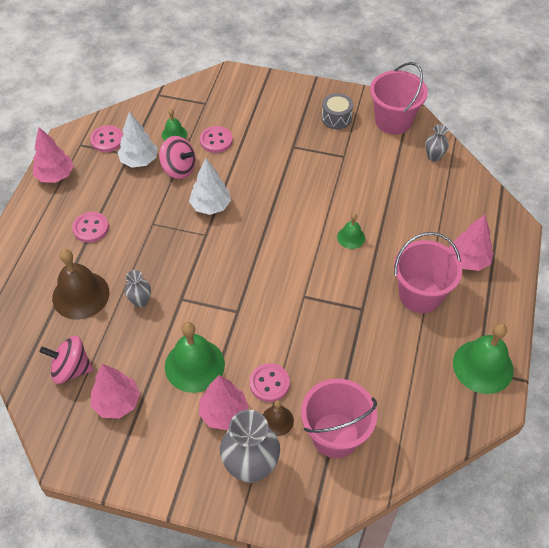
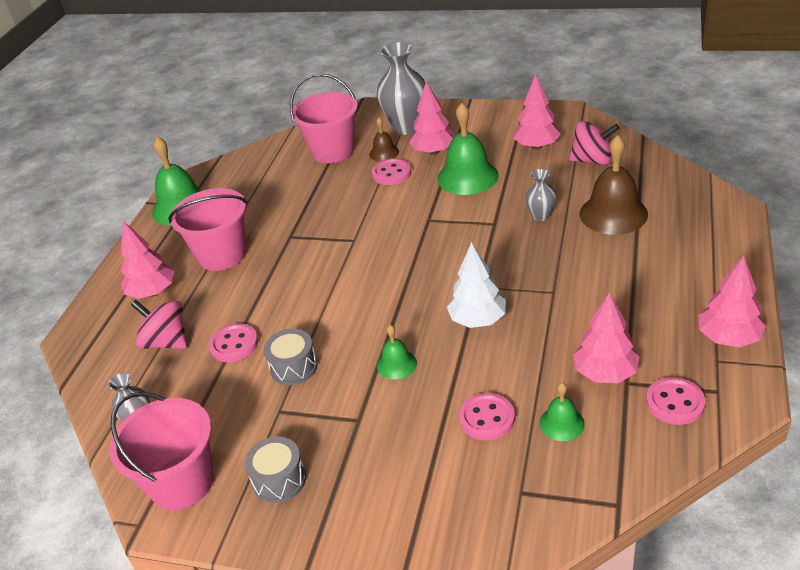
camera: 175 degrees left, 15 degrees down
pink button [72,212,109,243] -> pink button moved to [209,323,258,362]
white tree [117,112,158,168] -> pink tree [573,292,640,383]
pink spinning top [159,136,196,179] -> pink spinning top moved to [131,300,187,349]
green bell [337,213,365,249] -> green bell moved to [377,325,417,379]
none -> grey drum [264,329,318,385]

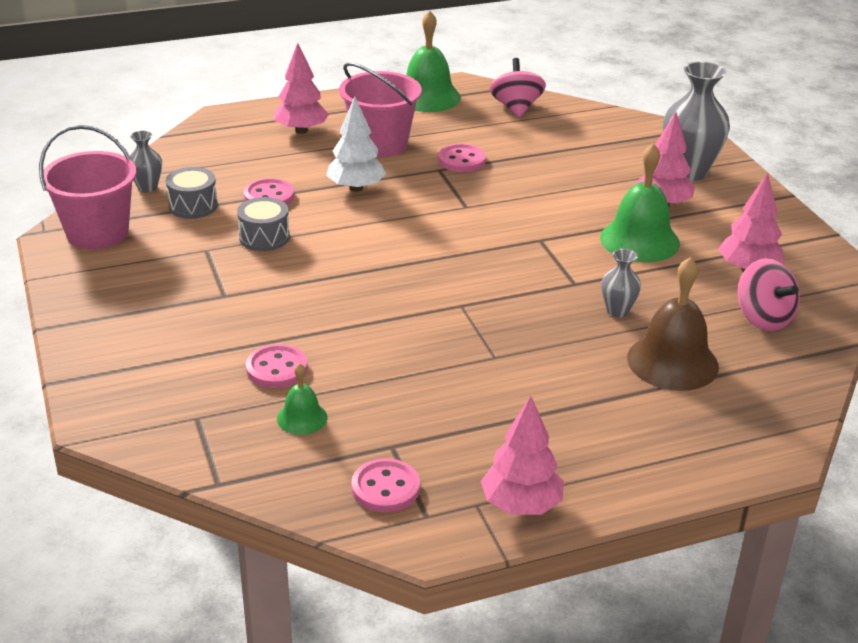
camera: 50 degrees right, 5 degrees down
pink spinning top [131,300,187,349] -> pink spinning top moved to [489,58,546,118]
grey drum [245,437,306,503] -> grey drum moved to [166,167,218,219]
pink bucket [290,73,358,163] -> none
brown bell [369,117,399,162] -> none
pink button [372,158,411,185] -> pink button moved to [438,144,486,172]
green bell [377,325,417,379] -> none
white tree [447,242,506,328] -> white tree moved to [326,96,386,192]
pink tree [573,292,640,383] -> none

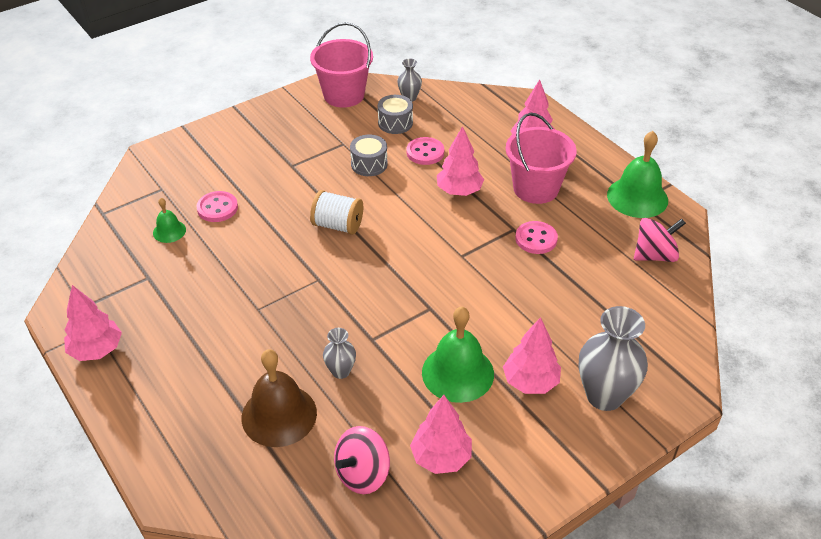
camera: 75 degrees right, 10 degrees up
white tree [326,96,386,192] -> pink tree [437,126,484,196]
pink button [352,459,420,512] -> none
none -> white spool [310,190,363,235]

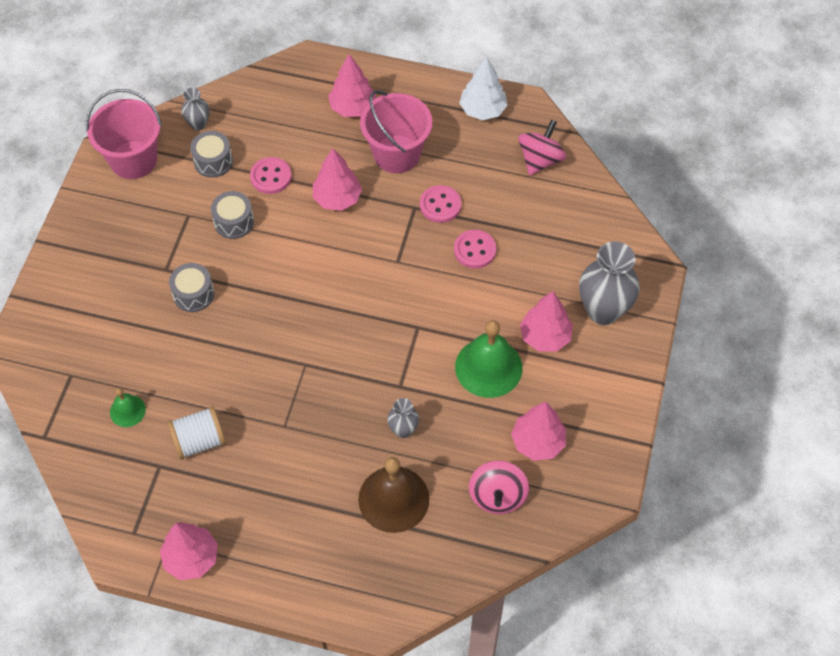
camera: 40 degrees left, 15 degrees up
pink button [196,191,238,222] -> pink button moved to [454,230,496,269]
white spool [310,190,363,235] -> white spool moved to [168,406,226,460]
green bell [607,131,668,218] -> white tree [459,56,508,120]
none -> grey drum [169,263,214,312]

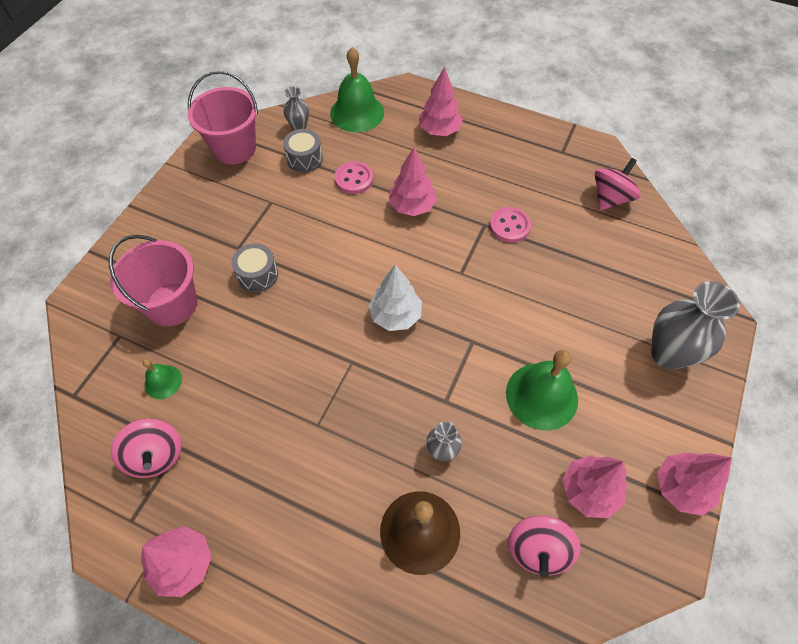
camera: 10 degrees right, 0 degrees up
white spool [168,406,226,460] -> none
grey drum [211,191,254,239] -> none
pink bucket [360,90,432,173] -> pink bucket moved to [109,235,197,326]
pink button [454,230,496,269] -> none
white tree [459,56,508,120] -> white tree moved to [368,265,422,331]
pink tree [520,291,573,351] -> pink tree moved to [657,452,732,516]
none -> pink spinning top [111,418,182,478]
none -> green bell [330,47,384,132]

